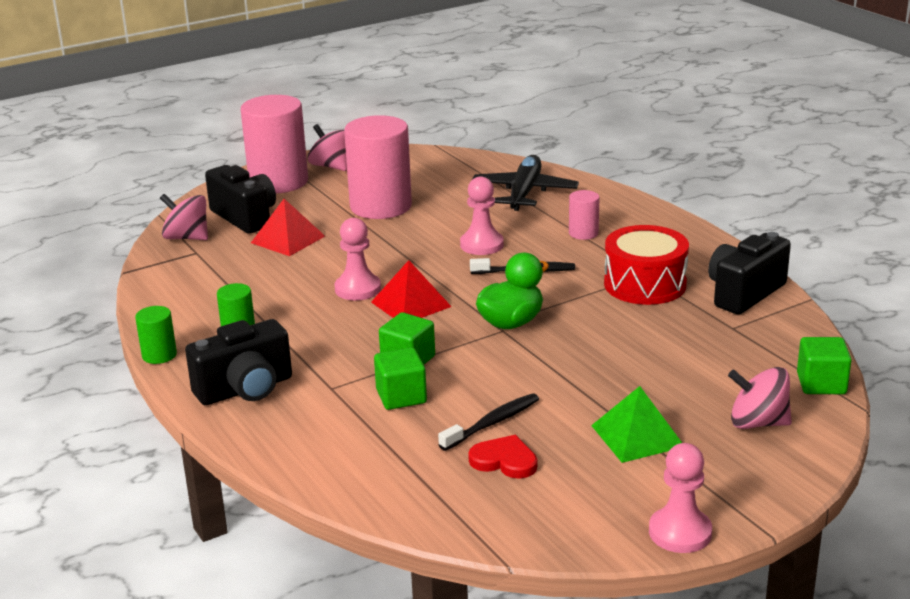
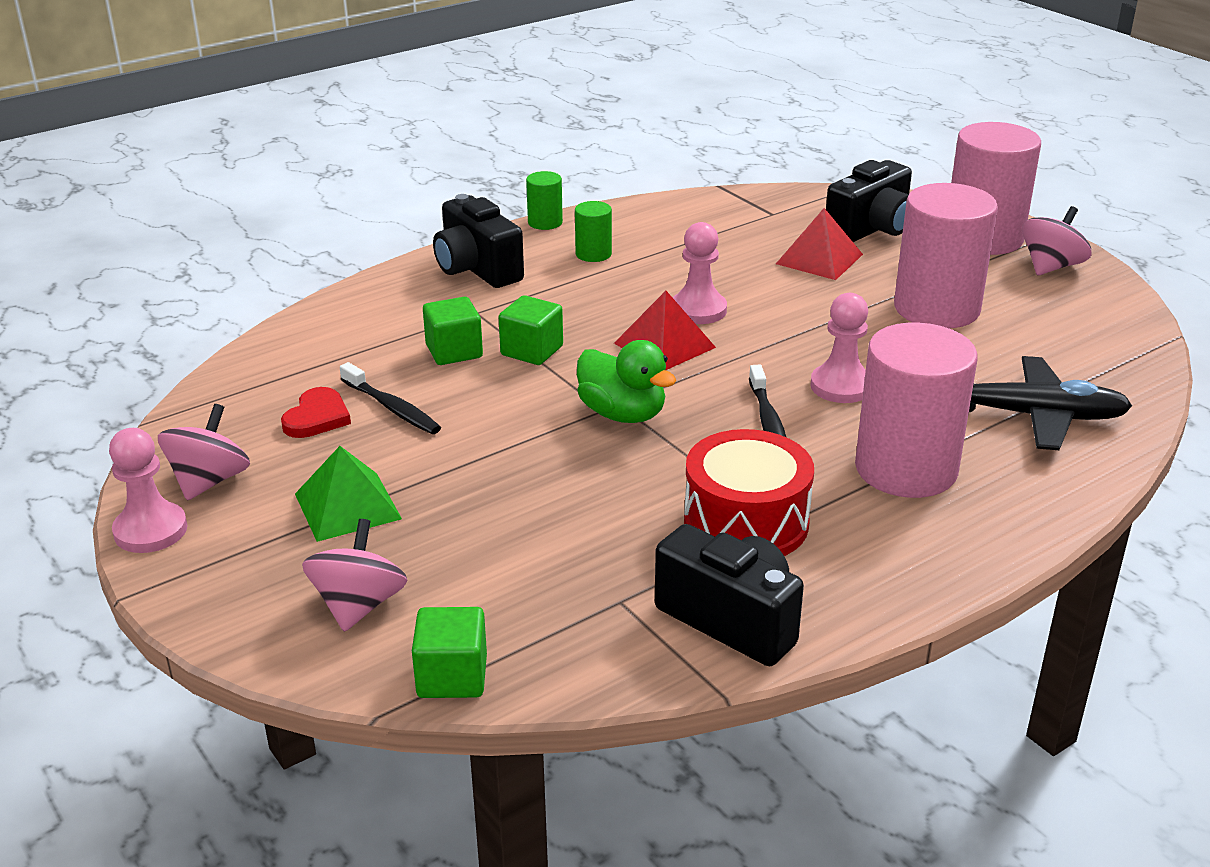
camera: 85 degrees right, 5 degrees up
pink spinning top [160,194,208,240] -> pink spinning top moved to [158,404,250,501]
pink cylinder [569,190,599,240] -> pink cylinder [855,323,978,498], size x2.19

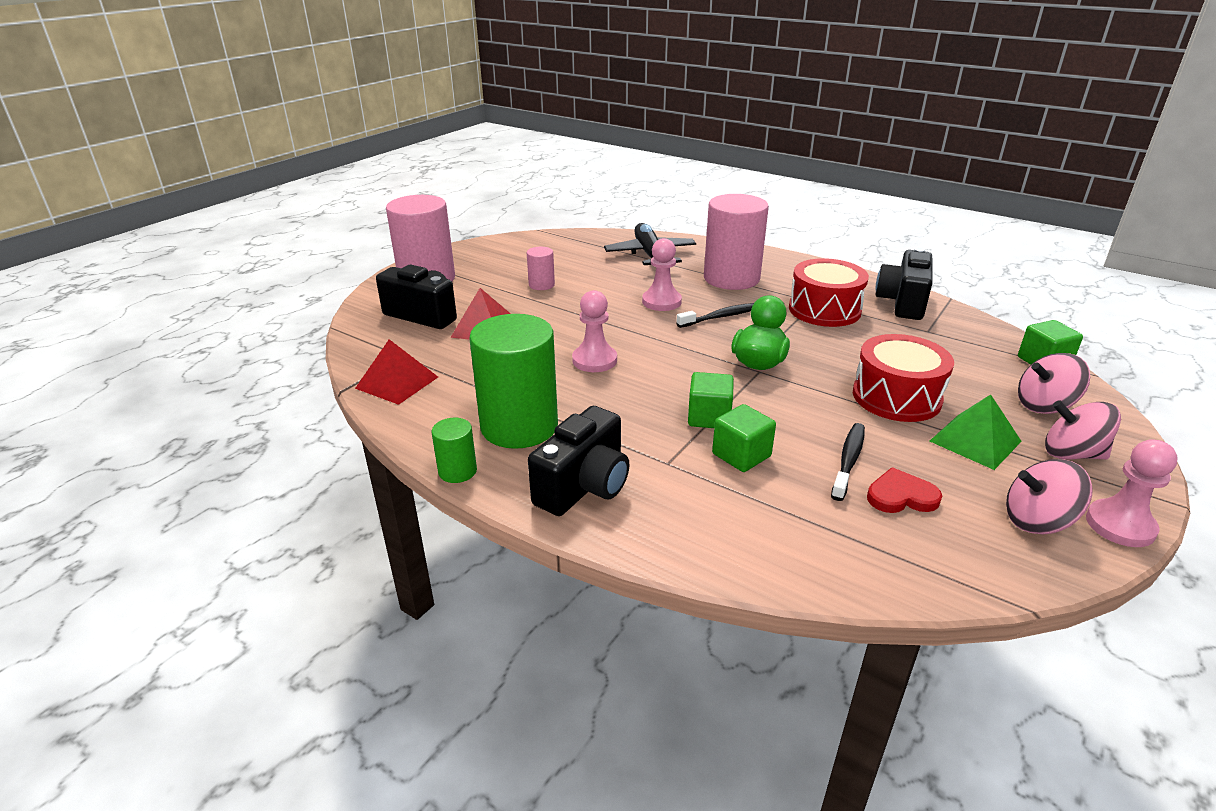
camera: 110 degrees left, 0 degrees up
green cylinder [575,201,612,262] -> green cylinder [469,314,558,449], size x2.19
red pyramid [614,291,716,370] -> red pyramid moved to [355,339,438,405]
pink cylinder [894,183,998,328] -> pink cylinder [527,247,555,290], size x0.46
pink spinning top [1022,206,1092,276] -> pink spinning top moved to [1045,400,1121,460]
none -> red drum [853,334,954,422]

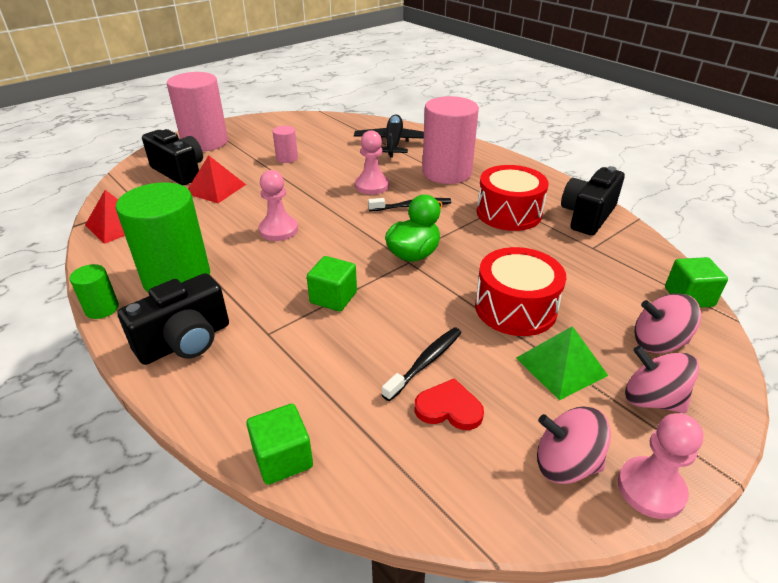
camera: 15 degrees right, 5 degrees up
green cube [712,404,776,472] -> green cube moved to [246,404,313,485]

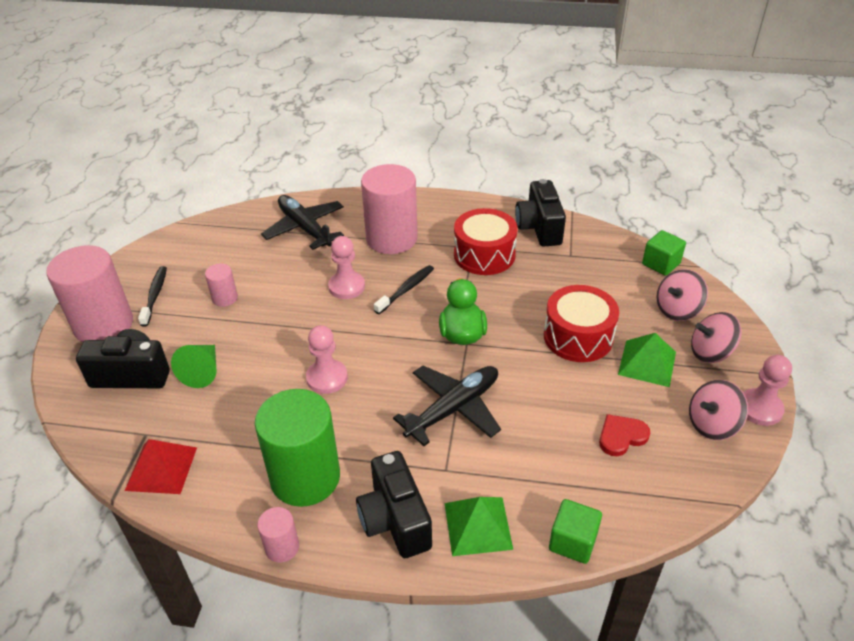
camera: 40 degrees left, 5 degrees up
green cylinder [70,264,119,319] -> pink cylinder [257,507,299,563]
black camera [118,273,229,365] -> black camera turned 150 degrees clockwise [356,451,432,558]
red pyramid [188,155,246,203] -> green cone [171,345,217,388]
green cube [307,256,357,311] -> black plane [393,366,501,446]
black toothbrush [382,327,462,401] -> black toothbrush moved to [138,266,167,327]
none -> green pyramid [444,497,513,556]

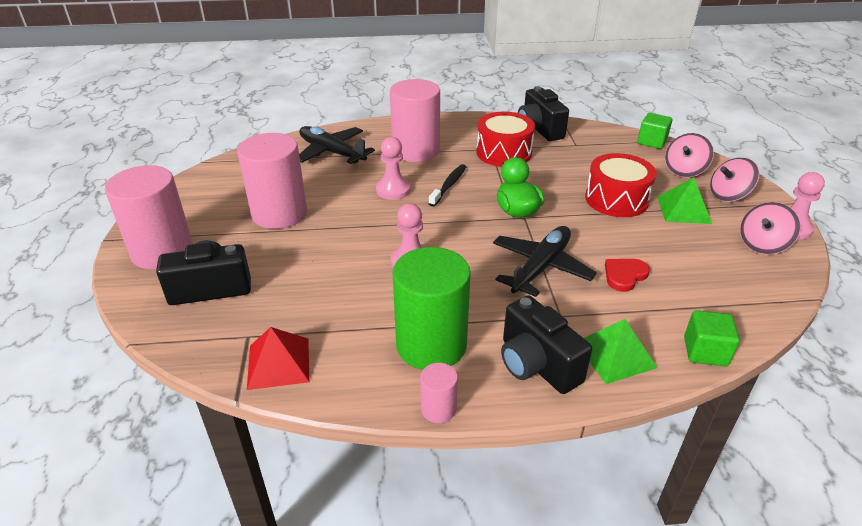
camera: 15 degrees left, 5 degrees down
black toothbrush [138,266,167,327] -> none
green cone [171,345,217,388] -> none
pink cylinder [205,264,238,307] -> pink cylinder [237,133,307,229], size x2.19
red heart [599,414,650,456] -> red heart moved to [605,259,650,292]

